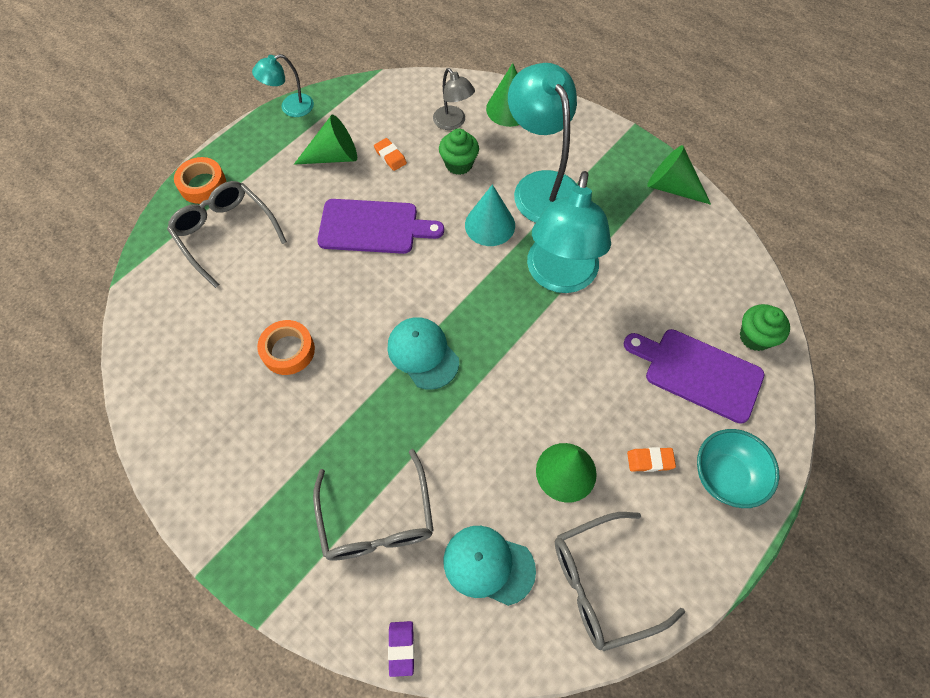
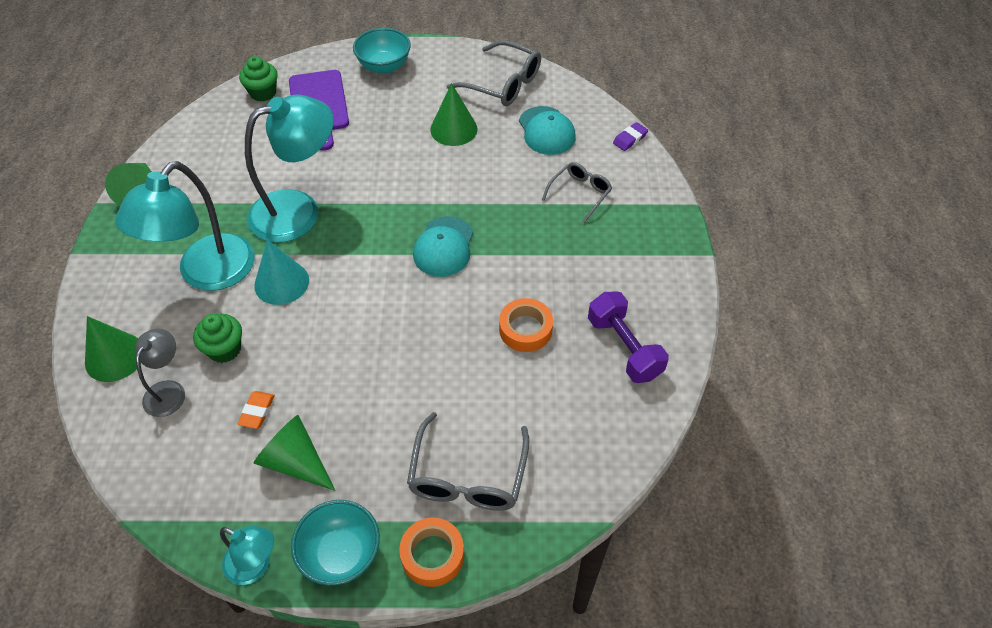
camera: 130 degrees left, 10 degrees down
grey glasses [313,449,434,561] -> grey glasses [542,162,612,223], size x0.63
purple cutting board [317,199,444,254] -> none
orange eraser [627,447,676,472] -> none
none -> turquoise bowl [291,500,380,585]
none -> purple dumbbell [588,292,669,383]

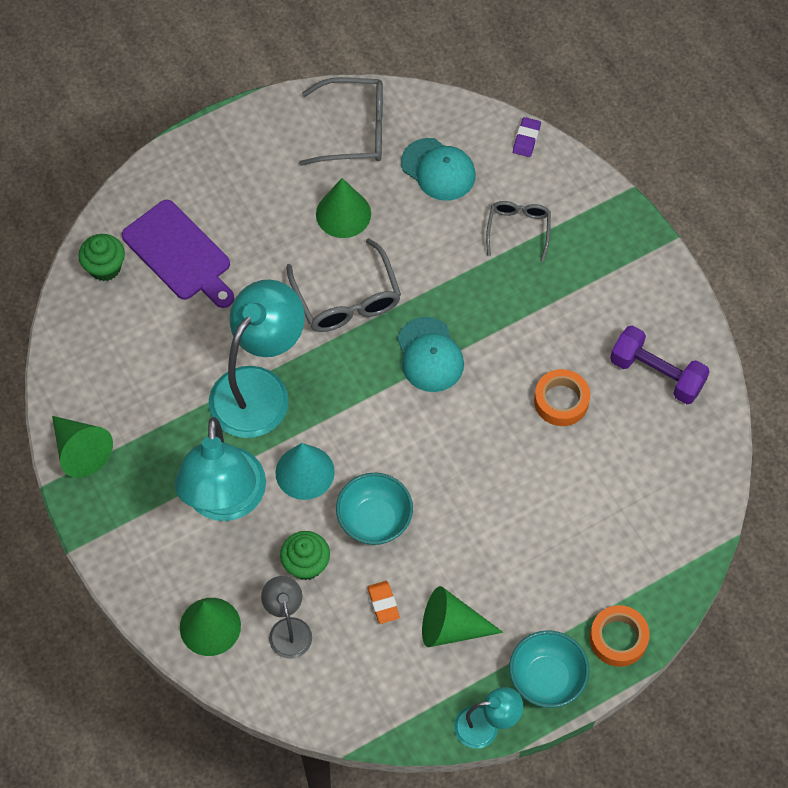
camera: 30 degrees left, 10 degrees up
turquoise bowl [353,28,411,74] -> turquoise bowl moved to [336,473,413,545]
grey glasses [407,412,529,511] -> grey glasses moved to [286,238,401,332]

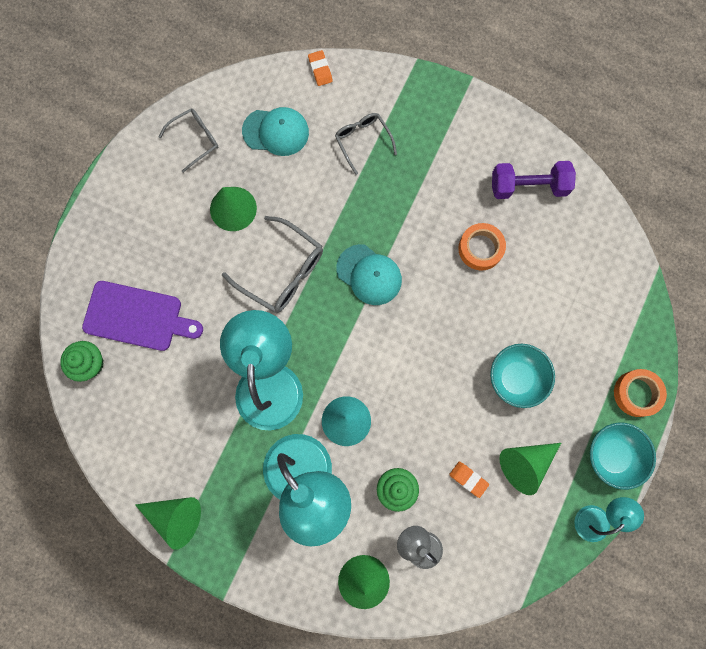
camera: 35 degrees left, 15 degrees up
grey glasses [299,77,383,166] -> grey glasses [159,109,218,173], size x0.63
turquoise bowl [336,473,413,545] -> turquoise bowl moved to [490,344,555,408]
purple eraser [513,117,541,157] -> orange eraser [308,50,333,86]

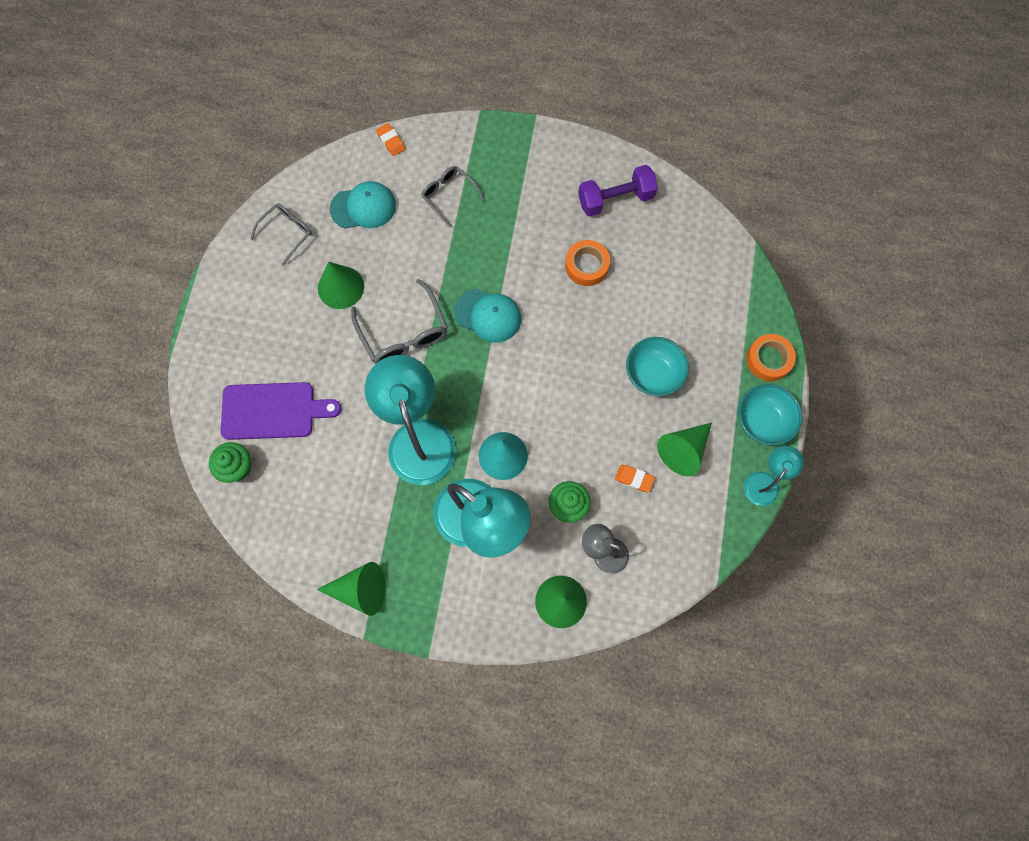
camera: 15 degrees left, 5 degrees down
grey glasses [222,216,323,313] -> grey glasses turned 45 degrees clockwise [351,279,448,364]

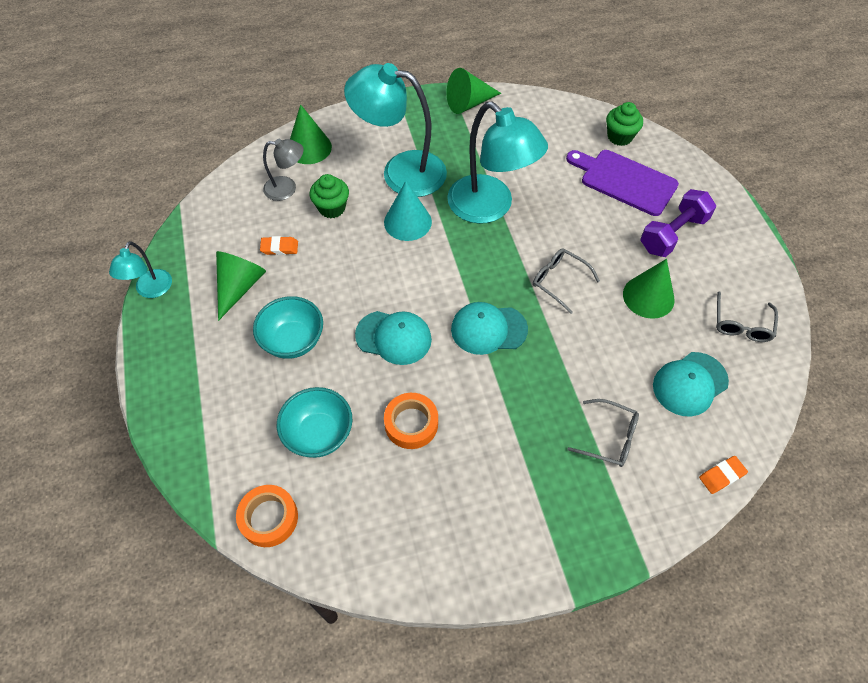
camera: 155 degrees right, 15 degrees down
purple cutting board [221,382,341,440] -> purple cutting board turned 60 degrees clockwise [566,150,679,216]
grey glasses [351,279,448,364] -> grey glasses [533,248,600,314], size x0.63
orange eraser [376,123,405,156] -> orange eraser turned 60 degrees counterclockwise [699,456,748,494]
purple dumbbell [578,165,658,216] -> purple dumbbell moved to [641,189,716,257]
turquoise bowl [738,384,802,446] -> turquoise bowl moved to [277,387,352,458]
orange tape [746,334,796,381] -> orange tape moved to [236,485,298,547]
none -> turquoise cap [355,311,432,365]

